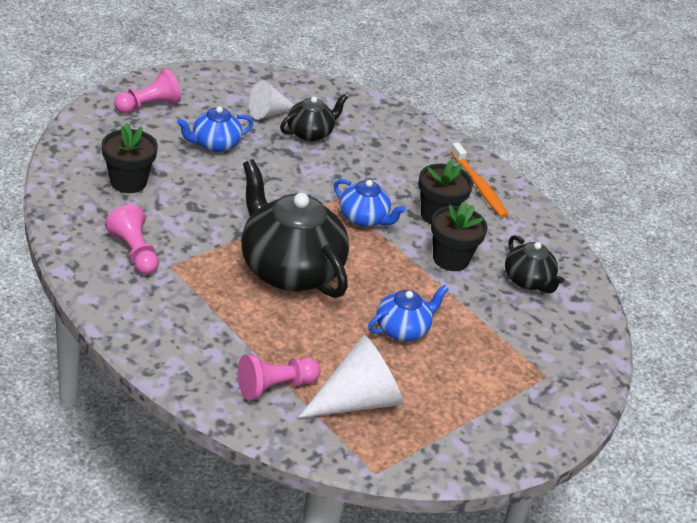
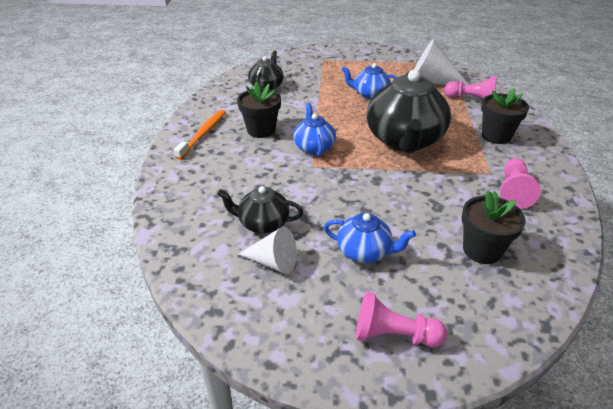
camera: 130 degrees left, 0 degrees up
black flower pot [431,201,488,271] -> black flower pot moved to [481,88,529,144]

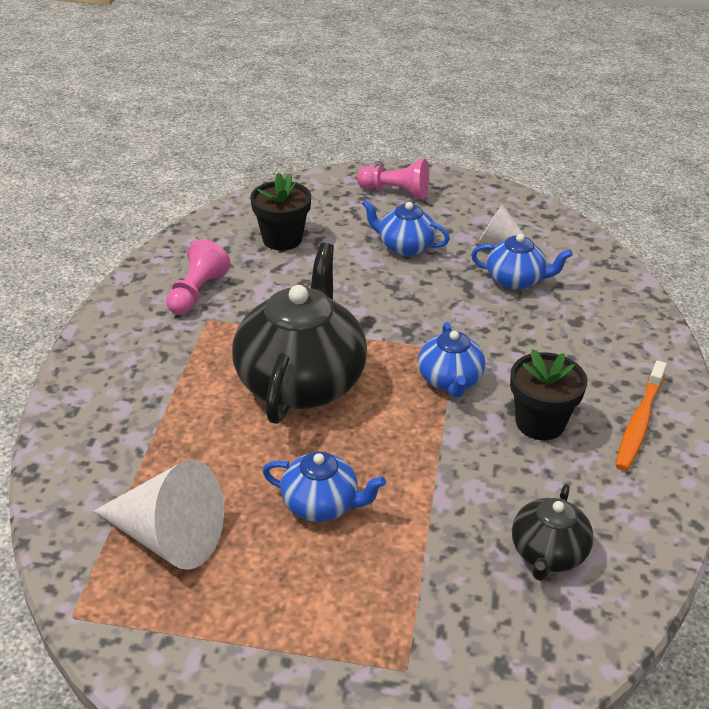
camera: 175 degrees left, 0 degrees up
black teapot [217,186,303,233] -> blue teapot [471,234,573,290]
pink pawn [444,76,497,99] -> none
black flower pot [481,88,529,144] -> none

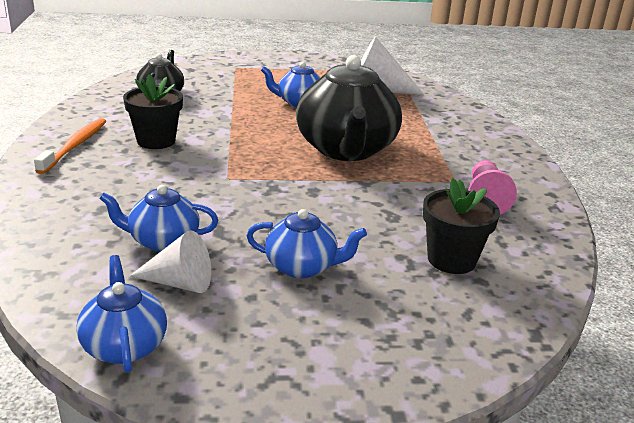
camera: 165 degrees right, 10 degrees down
pink pawn [357,159,429,199] -> none
blue teapot [418,322,485,397] -> blue teapot moved to [76,255,167,373]

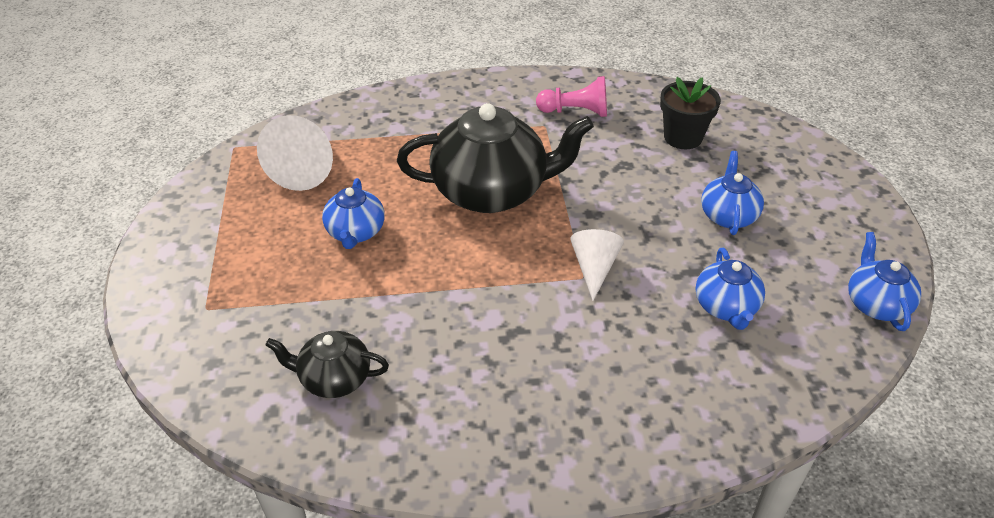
camera: 90 degrees left, 15 degrees up
orange toothbrush [34,118,106,174] -> none
blue teapot [76,255,167,373] -> blue teapot turned 105 degrees clockwise [848,232,921,331]
black flower pot [123,74,183,149] -> none
white cone [130,230,211,293] -> white cone moved to [570,229,624,301]

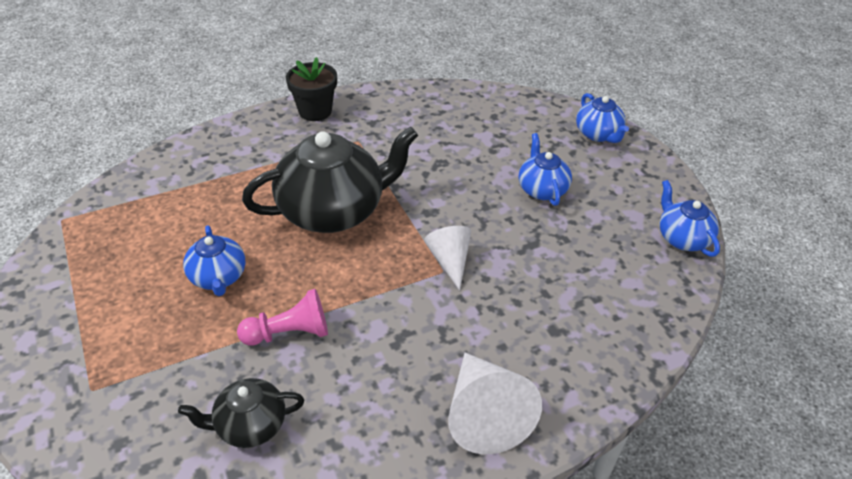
camera: 20 degrees left, 0 degrees up
white cone [257,115,333,191] -> white cone moved to [448,353,542,454]
pink pawn [536,76,607,117] -> pink pawn moved to [237,289,328,346]
black flower pot [660,77,721,149] -> black flower pot moved to [286,57,337,121]
blue teapot [696,248,765,330] -> blue teapot moved to [576,93,629,143]

